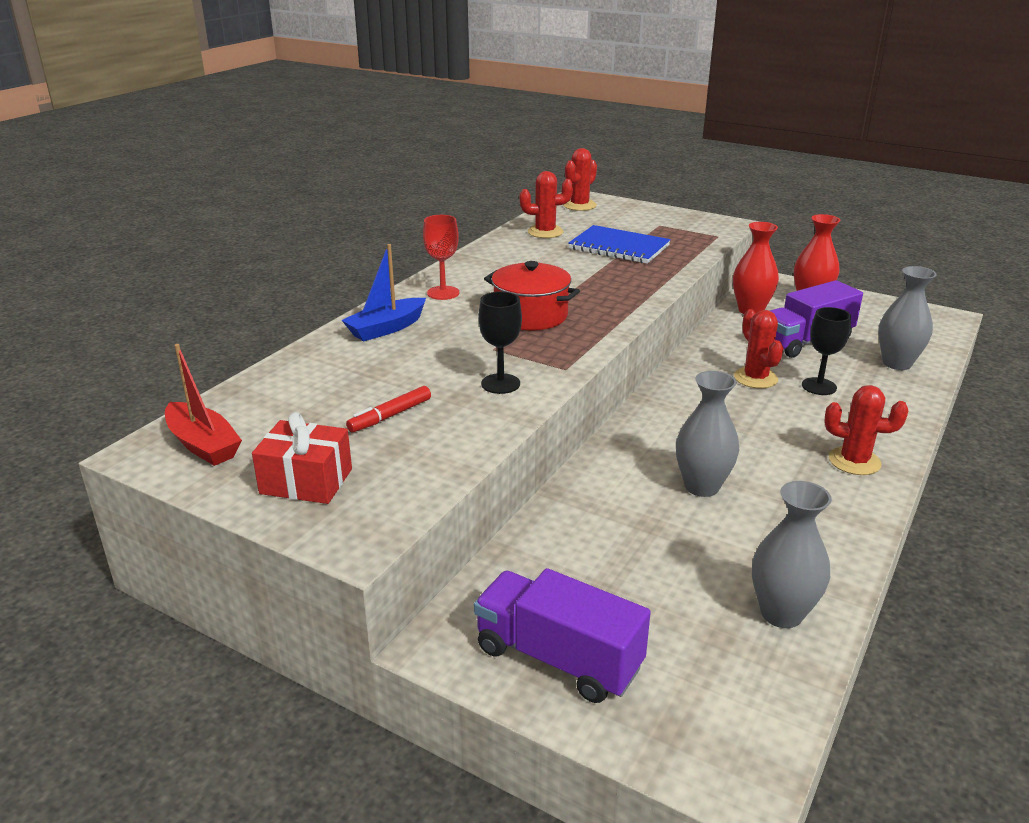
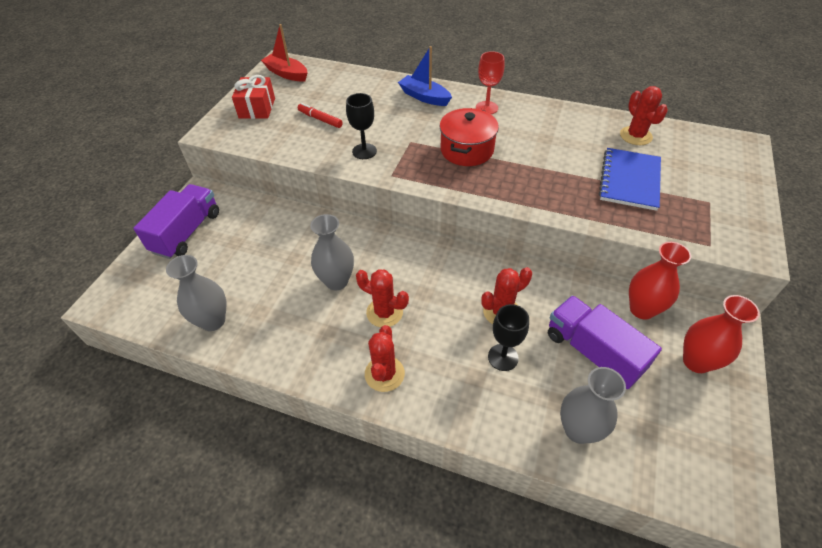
camera: 80 degrees right, 20 degrees up
red boat [165,344,242,466] -> red boat turned 90 degrees clockwise [261,24,308,82]
red cactus [563,148,597,211] -> red cactus moved to [356,269,409,327]

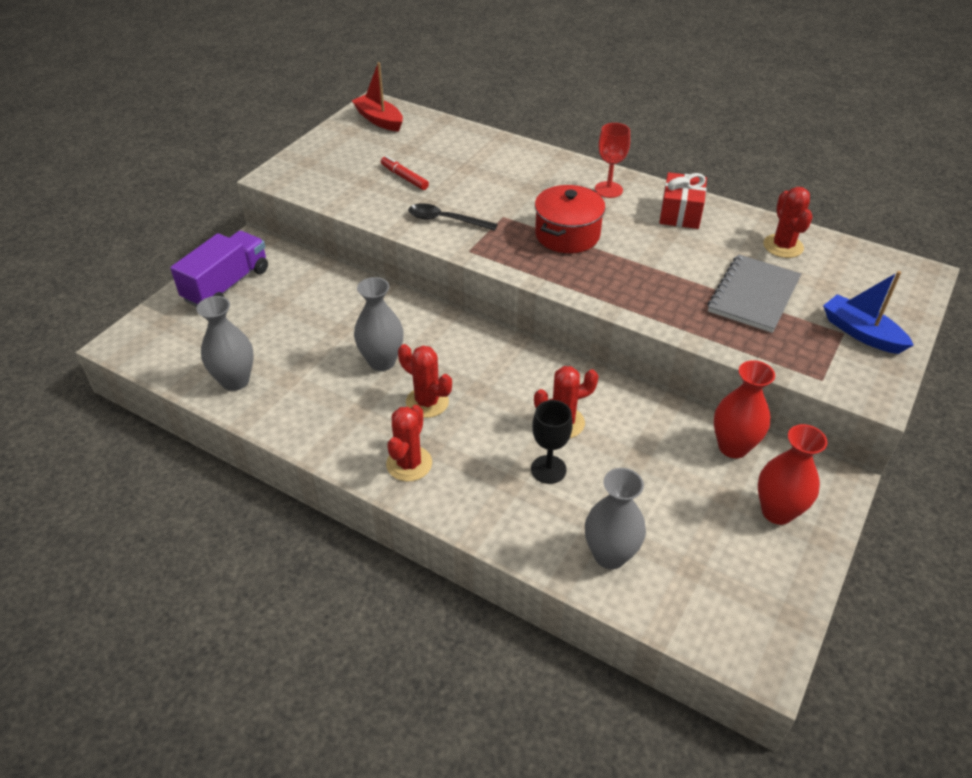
camera: 10 degrees right, 5 degrees down
red gift [232,75,275,119] -> red gift moved to [659,172,707,229]
black goblet [346,93,377,159] -> black spoon [408,203,498,231]
blue boat [398,46,452,106] -> blue boat moved to [823,271,913,354]
purple truck [548,295,662,389] -> none
blue notebook [599,148,661,211] -> grey notebook [708,254,801,333]

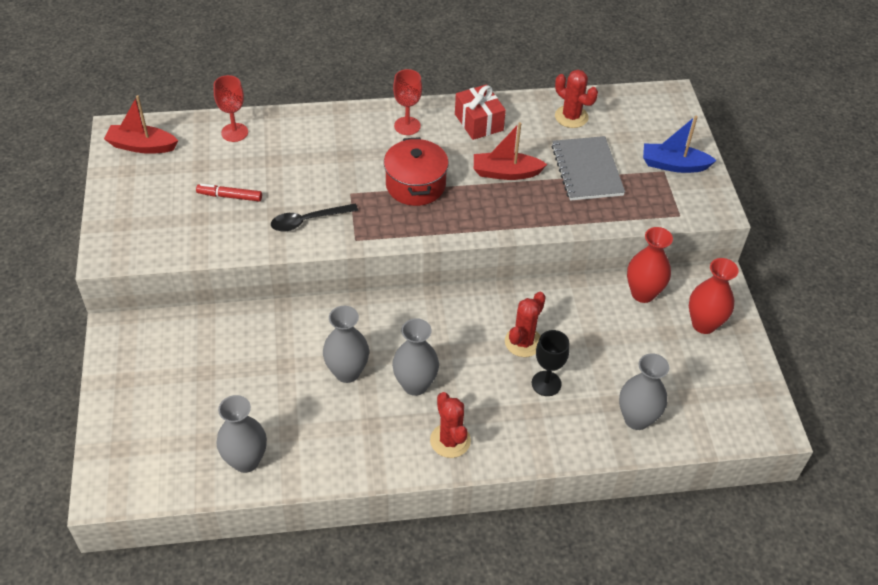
camera: 40 degrees left, 5 degrees up
purple truck [170,231,268,307] -> none
red cactus [398,344,452,418] -> grey vase [392,318,439,396]
none -> red goblet [214,75,248,142]
none -> red boat [474,122,547,180]

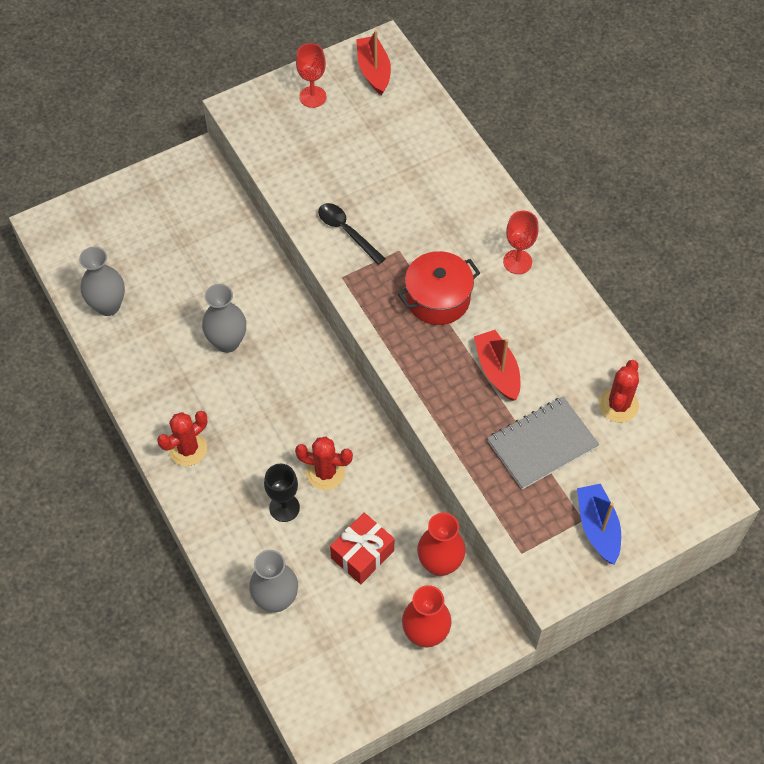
camera: 70 degrees right, 10 degrees up
red marker [196,184,262,202] -> none
red goblet [214,75,248,142] -> red goblet moved to [296,43,327,108]
grey vase [392,318,439,396] -> none
red gift [455,84,506,140] -> red gift moved to [330,513,394,584]

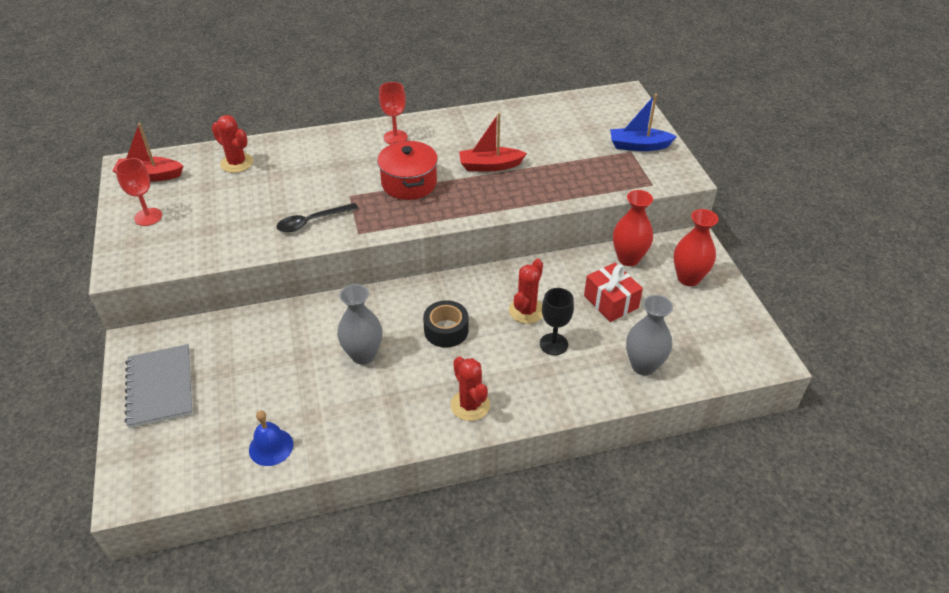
camera: 75 degrees left, 15 degrees down
grey vase [79,247,125,316] -> blue bell [249,410,293,466]
grey notebook [487,396,599,489] -> grey notebook moved to [125,344,193,428]
red cactus [599,360,639,422] -> red cactus moved to [212,115,253,173]
none -> black tape [423,300,469,348]

